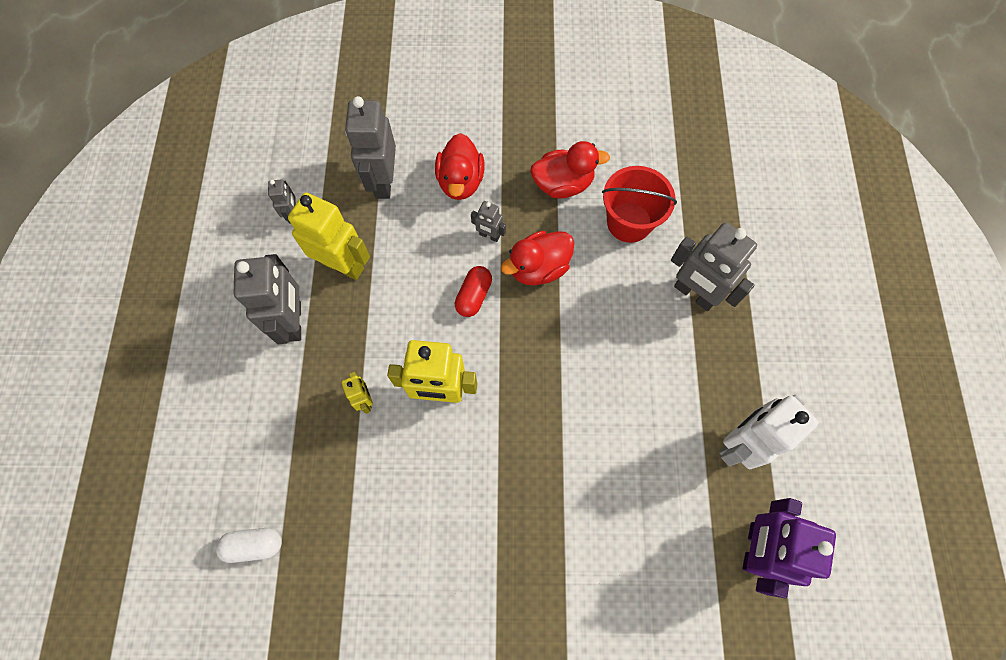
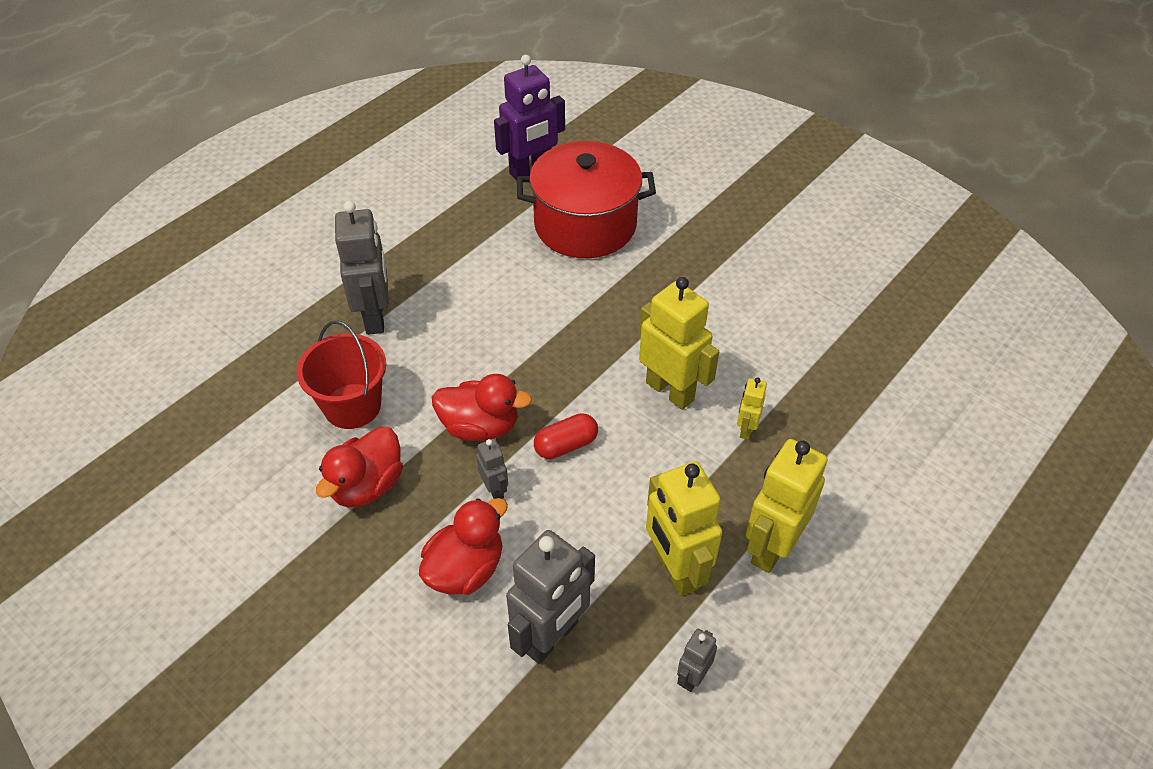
camera: 140 degrees left, 20 degrees down
white capsule [216,528,282,563] -> none
grey robot [233,254,301,344] -> yellow robot [746,439,827,573]
red duck [530,141,610,198] -> red duck turned 90 degrees counterclockwise [316,426,403,507]
white robot [719,395,819,469] -> none
none -> red pot [517,141,656,258]

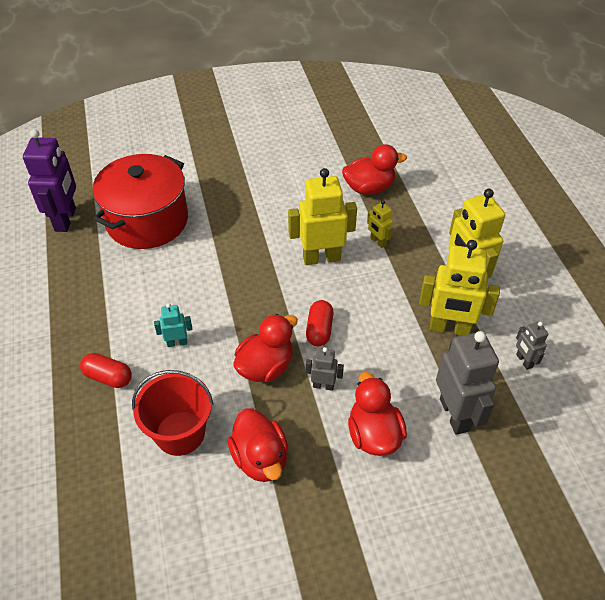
camera: 55 degrees left, 0 degrees up
grey robot [335,201,389,335] -> red capsule [80,353,132,388]
none -> turquoise robot [154,303,192,347]
none -> red duck [342,144,407,195]

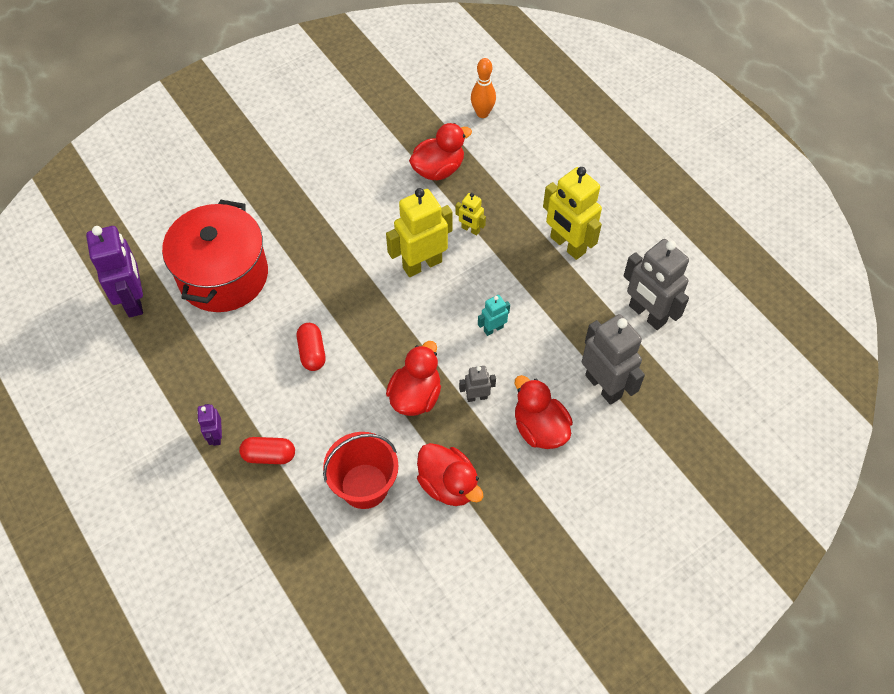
camera: 20 degrees left, 10 degrees up
turquoise robot [154,303,192,347] -> turquoise robot moved to [478,295,510,336]
red capsule [306,300,334,346] -> red capsule moved to [297,323,325,371]
yellow robot [419,240,500,335] -> none
grey robot [516,322,548,370] -> grey robot [623,239,689,330], size x2.04
none -> purple robot [197,404,222,446]
none -> orange bowling pin [471,58,496,118]

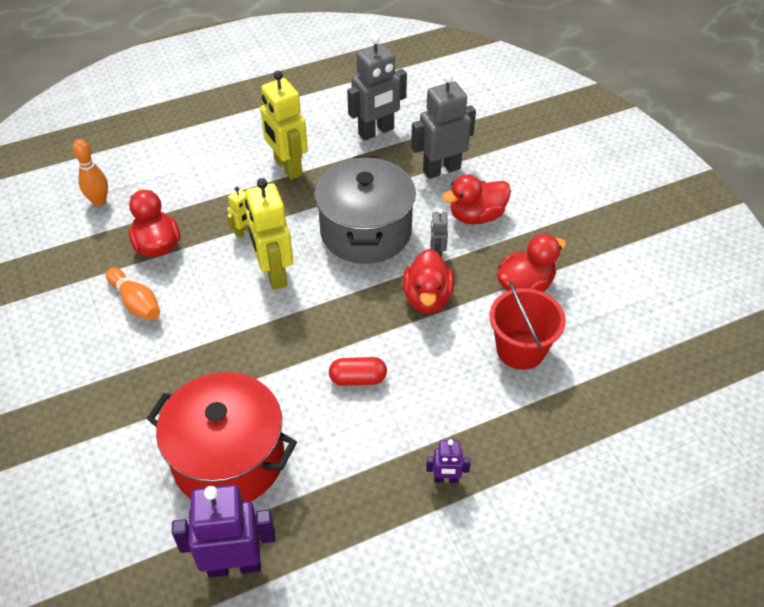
camera: 80 degrees left, 10 degrees down
red capsule [239,437,295,464] -> none
red duck [386,341,441,416] -> red duck turned 120 degrees counterclockwise [403,249,454,314]
turquoise robot [478,295,510,336] -> grey pot [315,157,416,264]
yellow robot [543,167,602,260] -> yellow robot turned 90 degrees clockwise [260,71,308,180]
none -> orange bowling pin [106,268,160,320]

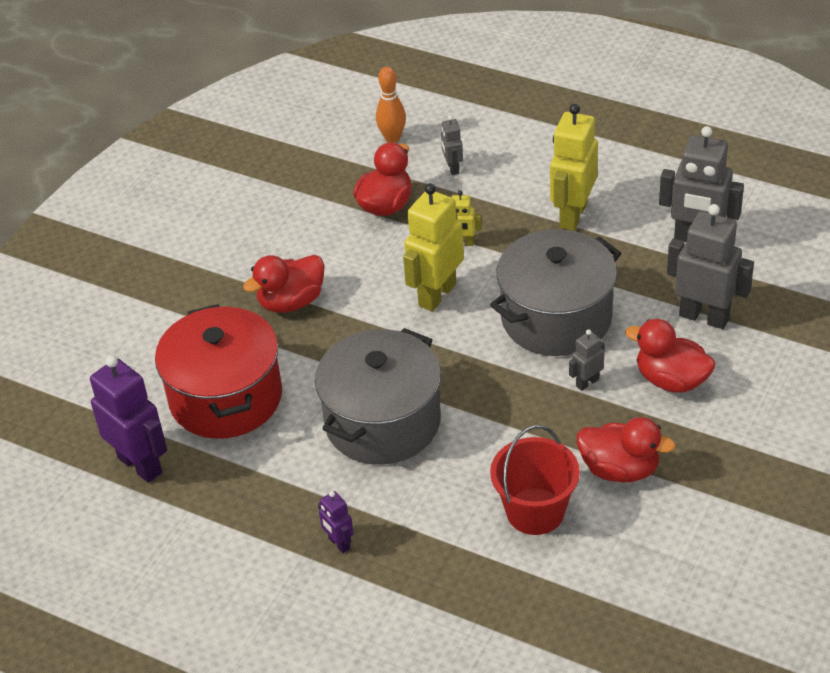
camera: 55 degrees right, 5 degrees down
orange bowling pin [106,268,160,320] -> none
red capsule [329,357,387,386] -> grey pot [315,328,441,465]
red duck [403,249,454,314] -> red duck moved to [243,255,325,313]
none -> grey robot [441,115,463,175]

